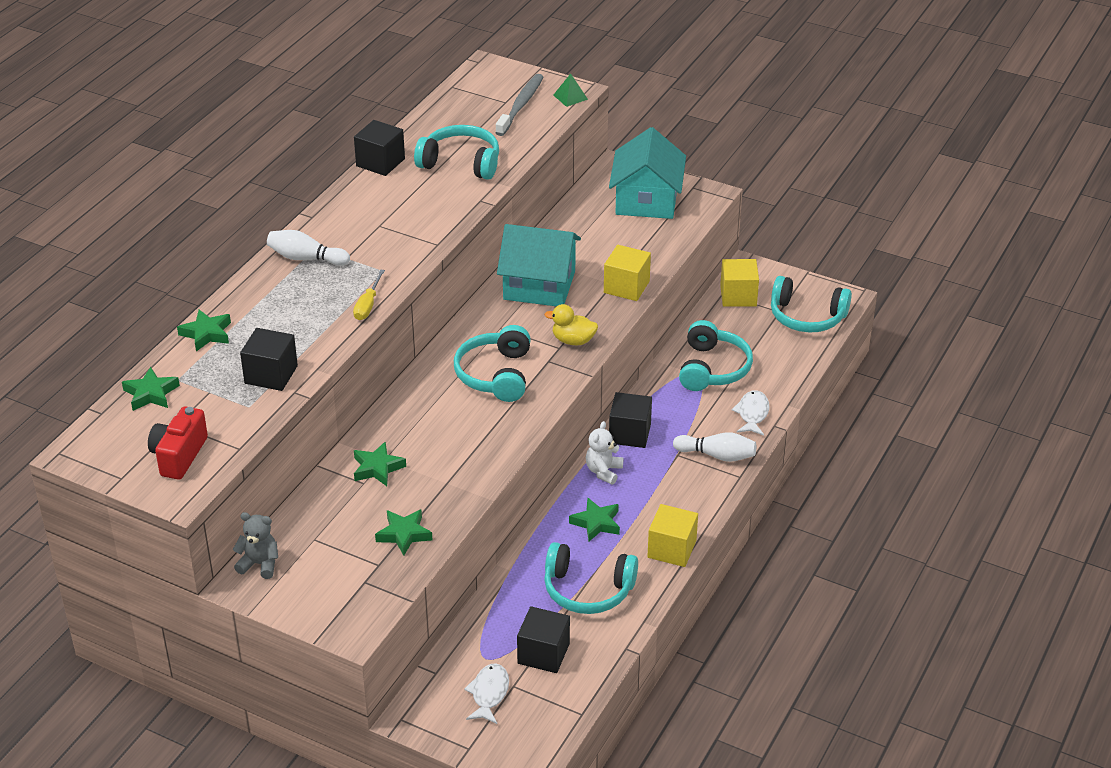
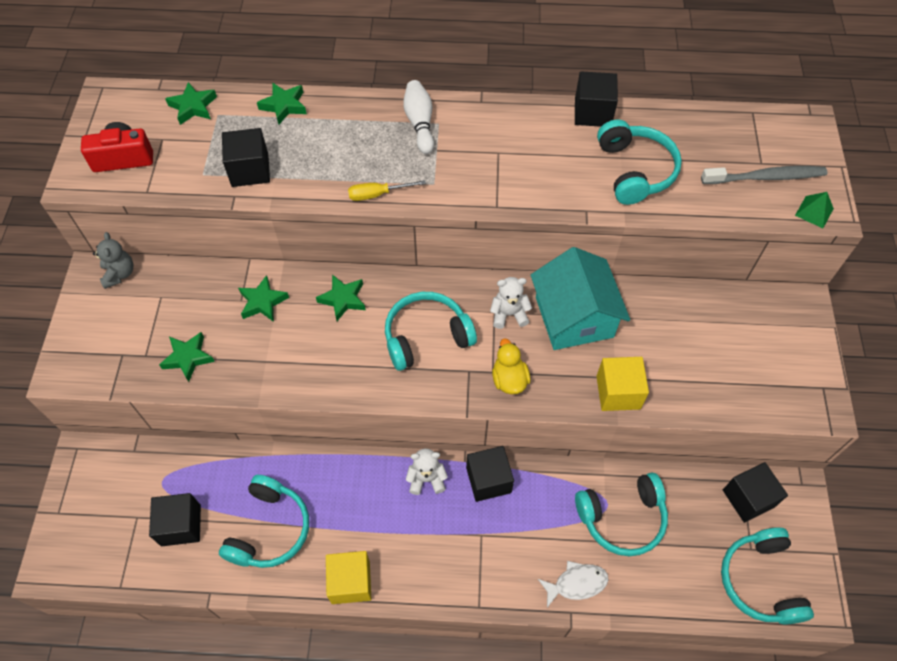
camera: 65 degrees right, 20 degrees up
white fish [464,664,509,724] -> none
turquoise headphones [544,542,638,614] -> turquoise headphones turned 150 degrees counterclockwise [219,475,309,568]
green star [569,498,620,541] -> green star moved to [316,274,366,321]
turquoise house [609,127,686,219] -> none
white bowling pin [673,432,756,462] -> none
yellow cube [720,259,759,307] -> black cube [723,462,788,523]
none -> white teddy bear [490,277,532,329]

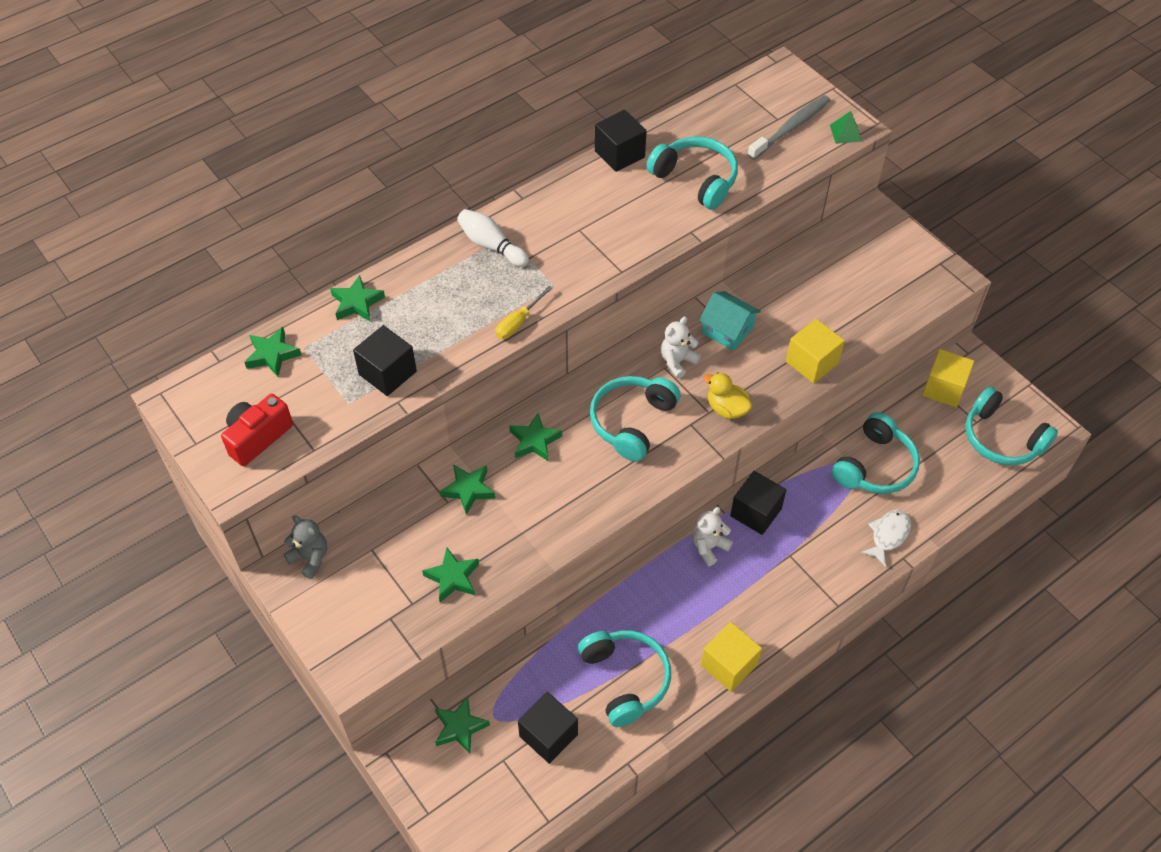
camera: 40 degrees left, 5 degrees down
turquoise house [531,247,630,350] -> turquoise house [699,291,761,351], size x0.60
black cube [723,462,788,523] -> yellow cube [922,349,974,407]
none -> green star [435,696,490,753]

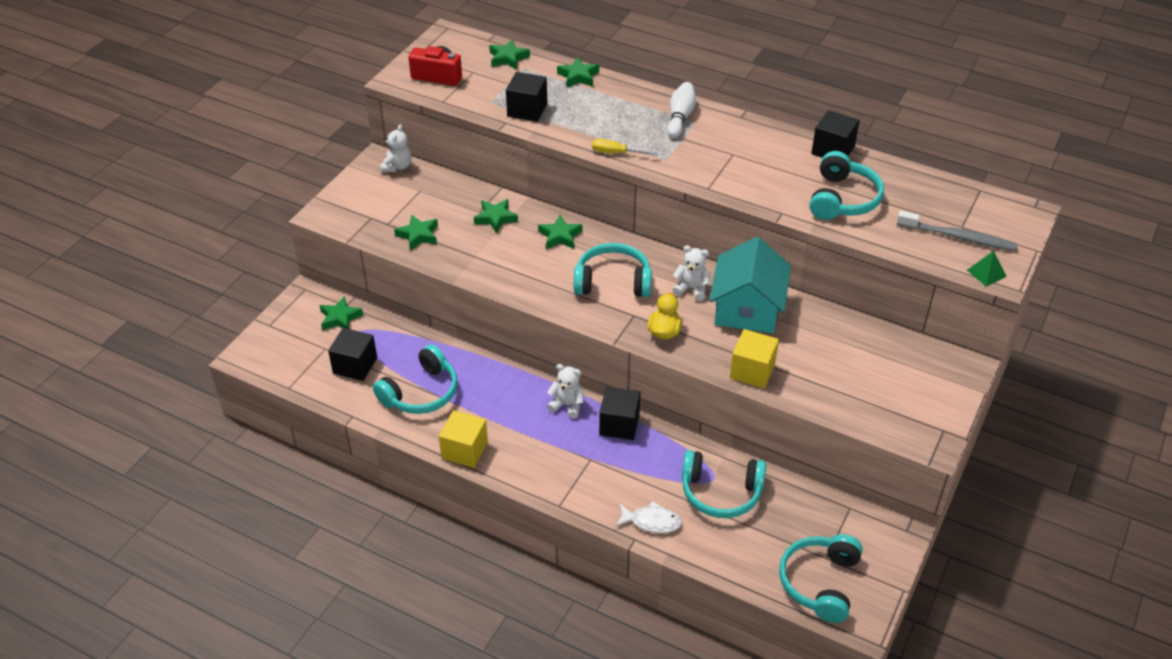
camera: 65 degrees right, 10 degrees down
grey teddy bear [284,515,327,579] -> white teddy bear [381,124,412,172]
turquoise house [699,291,761,351] -> turquoise house [709,237,791,333], size x1.66
yellow cube [922,349,974,407] -> none

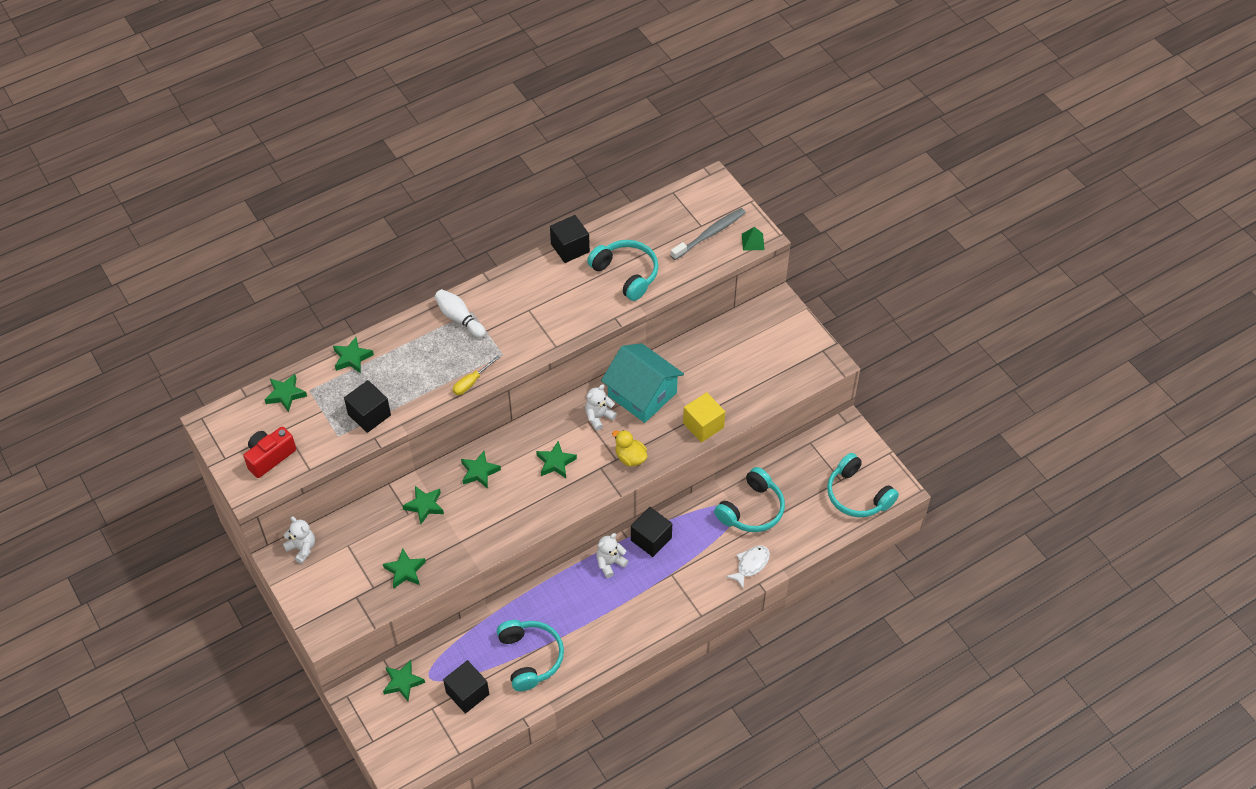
camera: 60 degrees left, 10 degrees up
yellow cube [439,410,488,468] -> none
turquoise headphones [574,243,652,297] -> green star [536,441,577,478]

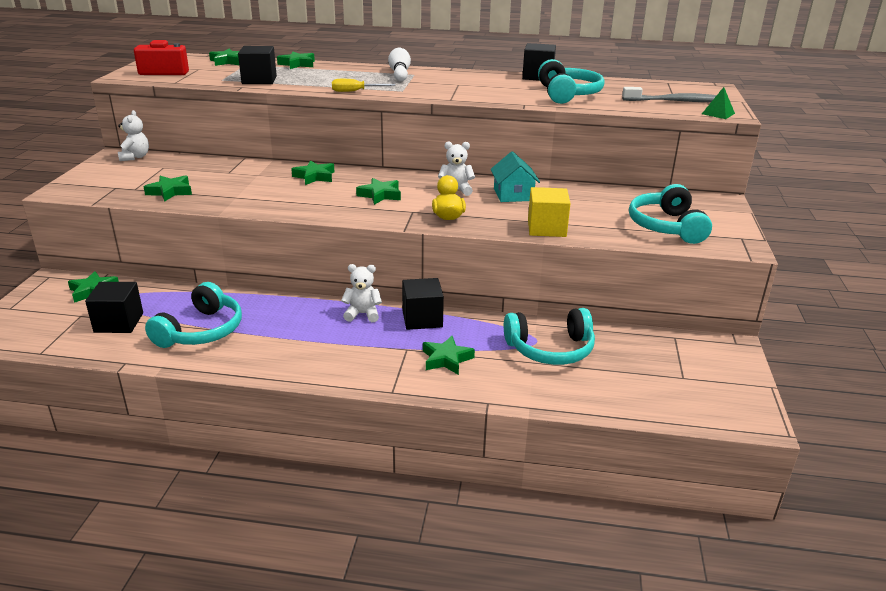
camera: 40 degrees right, 25 degrees down
green star [403,486,444,524] -> green star moved to [423,336,475,375]
turquoise house [601,343,684,423] -> turquoise house [490,151,540,202], size x0.60
white fish [726,546,770,588] -> none
turquoise headphones [827,453,899,517] -> turquoise headphones moved to [629,184,712,244]

